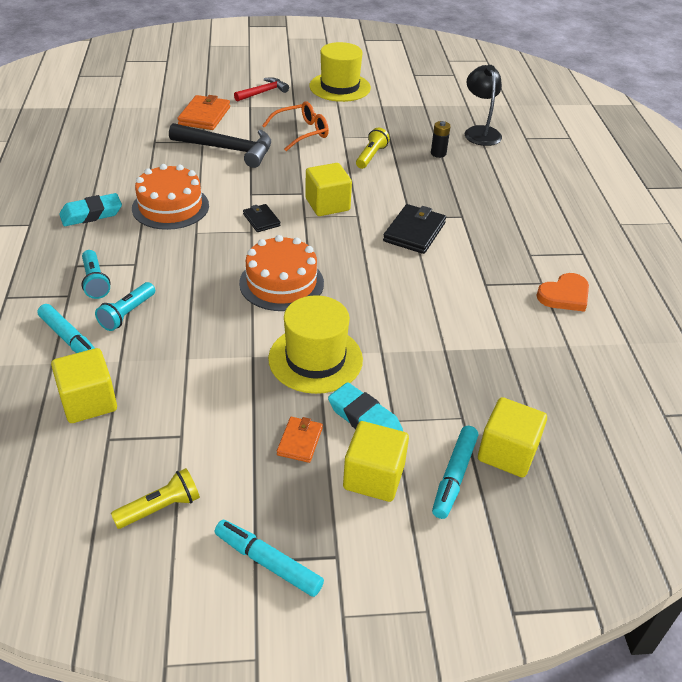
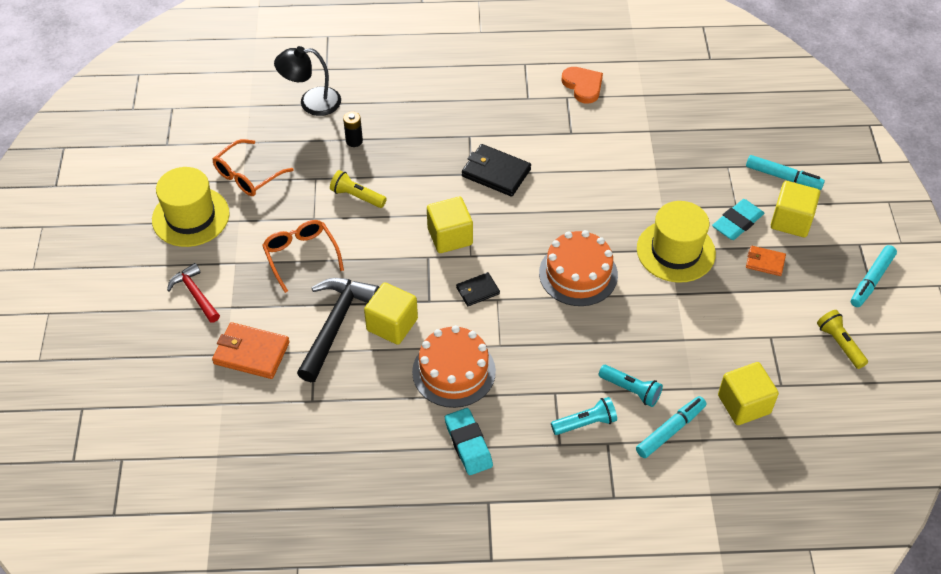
camera: 85 degrees left, 10 degrees up
yellow cube [478,397,547,478] -> yellow cube moved to [364,282,418,345]
none -> orange glasses [213,139,293,196]

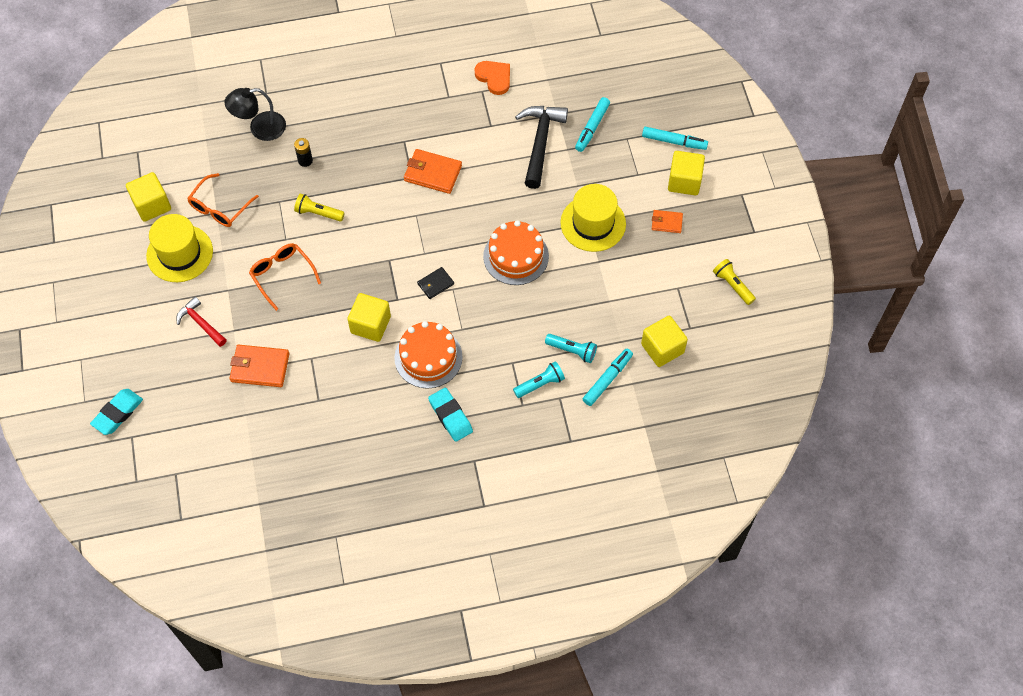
camera: 10 degrees left, 10 degrees up
black hammer [297,278,379,382] -> black hammer moved to [515,106,568,189]
yellow cube [427,197,473,253] -> yellow cube moved to [126,172,171,222]
black wallet [462,144,531,197] -> orange wallet [404,149,462,194]
turquoise eraser [712,199,764,240] -> turquoise eraser moved to [90,389,143,435]
turquoise marker [851,245,897,307] -> turquoise marker moved to [575,97,610,152]

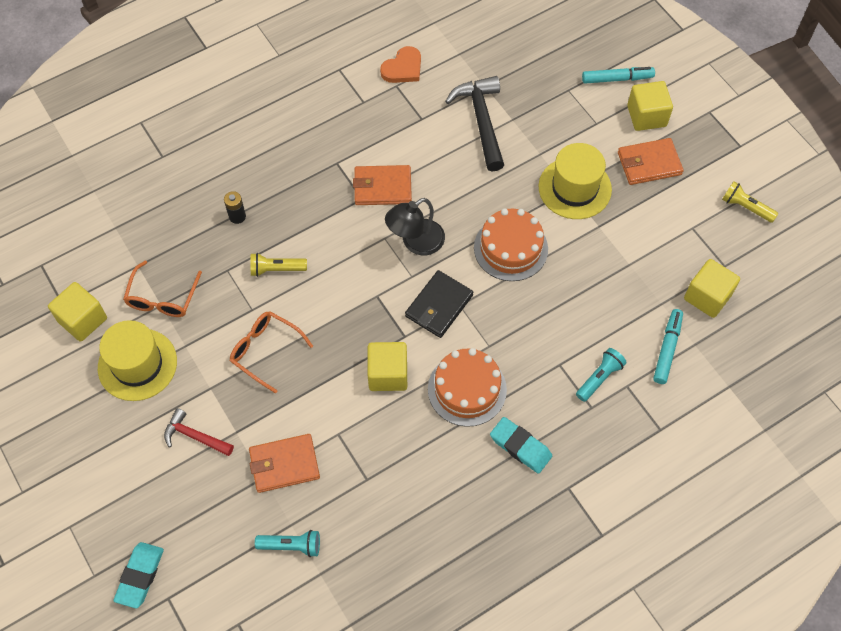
camera: 20 degrees left, 0 degrees up
black lamp [224,88,286,141] -> black lamp moved to [385,198,445,255]
black wallet [417,267,454,299] -> black wallet [405,270,473,338], size x1.71
orange heart [475,61,510,95] -> orange heart turned 105 degrees clockwise [380,46,421,83]
turquoise flashlight [545,334,597,363] -> turquoise flashlight moved to [255,530,320,557]
turquoise marker [575,97,610,152] -> none
orange wallet [652,210,683,233] -> orange wallet [618,138,684,185], size x1.71

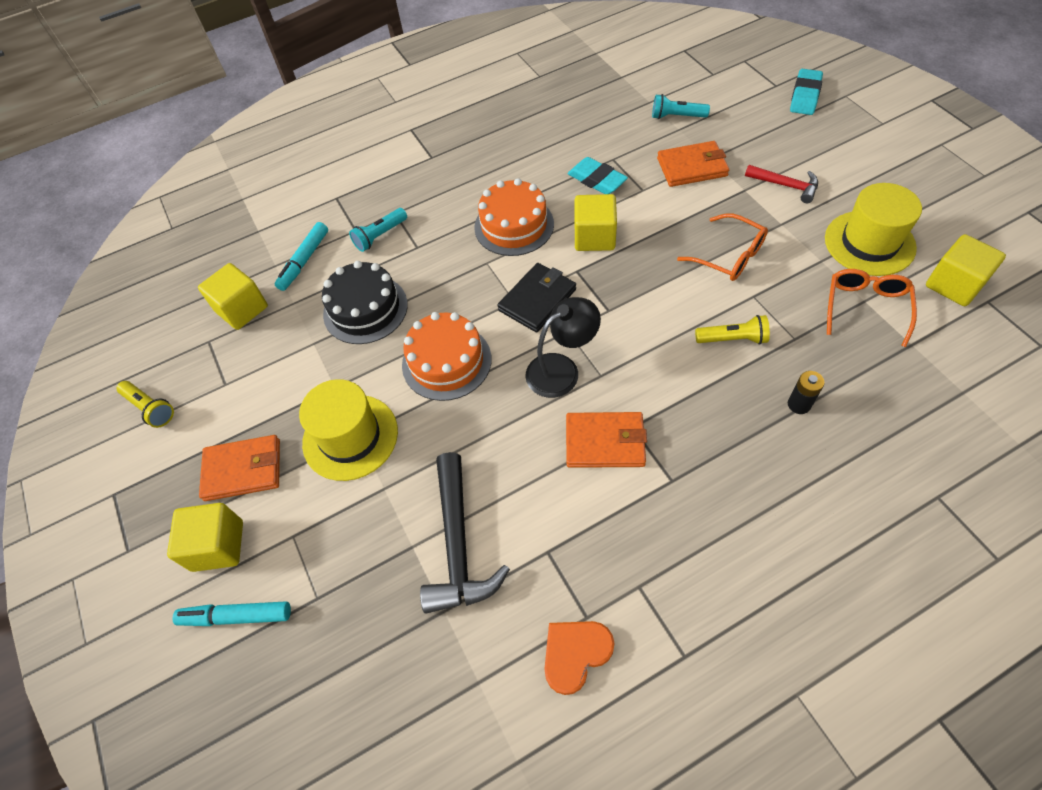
camera: 170 degrees left, 5 degrees down
turquoise eraser [490,417,552,474] -> turquoise eraser moved to [568,157,628,194]
none -> black cake [322,261,408,344]

